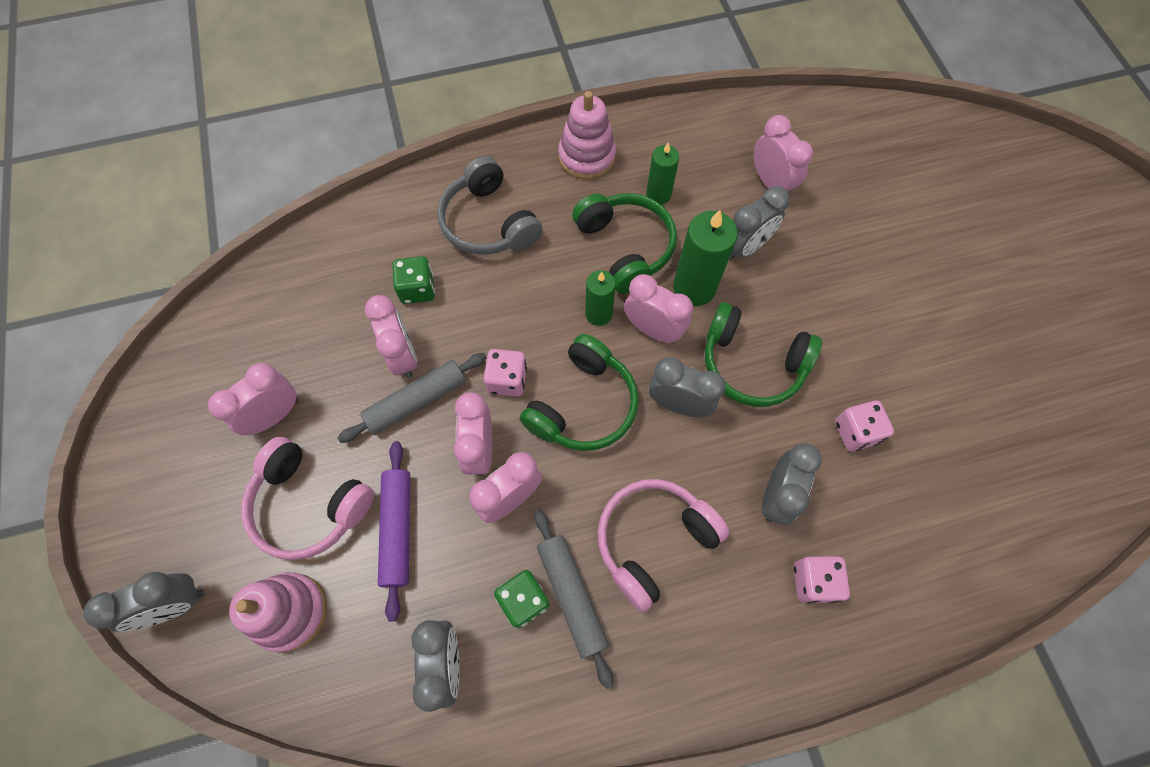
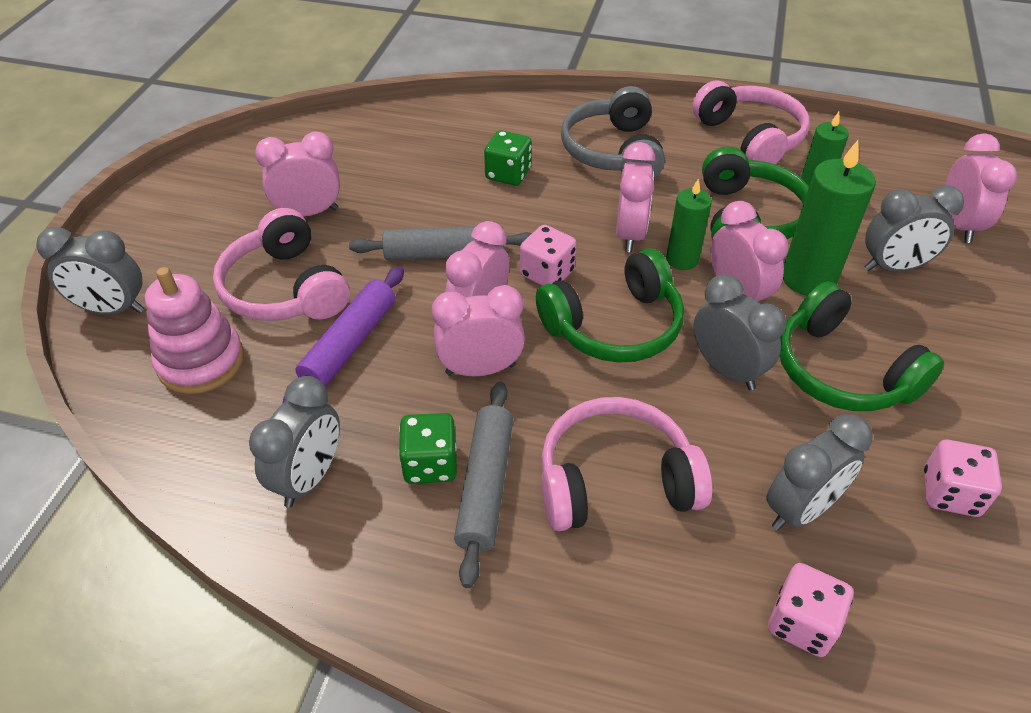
camera: 30 degrees right, 20 degrees down
pink clock [365,295,417,378] -> pink clock moved to [616,142,655,252]
pink stacking toy [558,91,616,179] -> pink headphones [692,80,810,164]

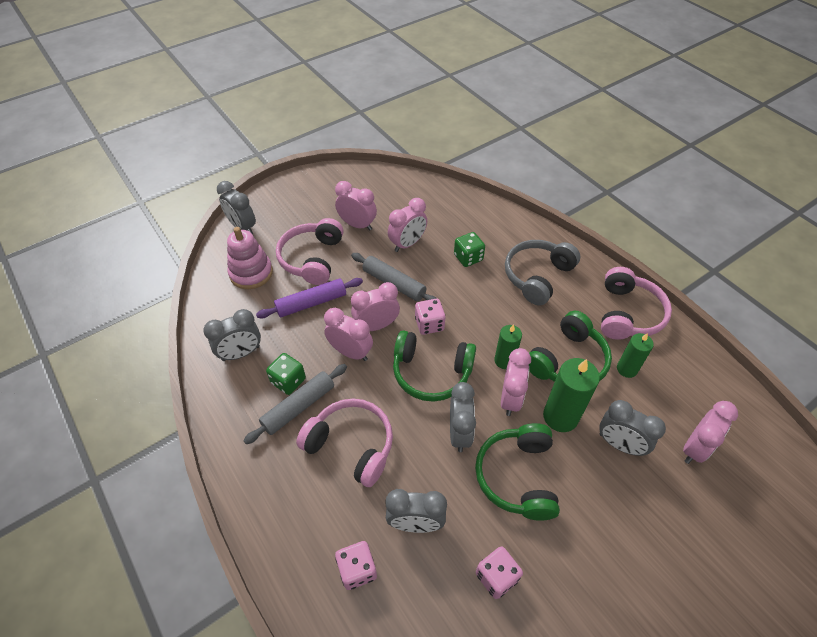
camera: 40 degrees right, 5 degrees up
pink clock [616,142,655,252] -> pink clock moved to [388,198,427,252]

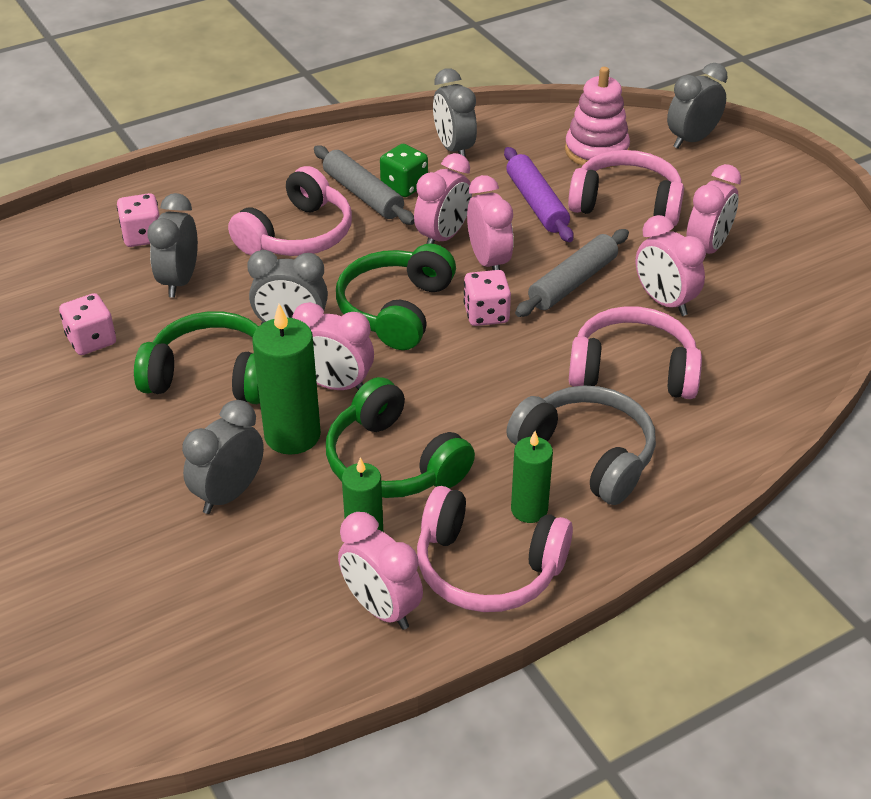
camera: 95 degrees right, 10 degrees down
green dice [454,232,485,267] -> pink headphones [569,306,702,399]
green candle [494,324,522,369] -> green candle moved to [511,431,553,523]
pink clock [683,401,738,464] -> pink clock moved to [338,512,423,630]

